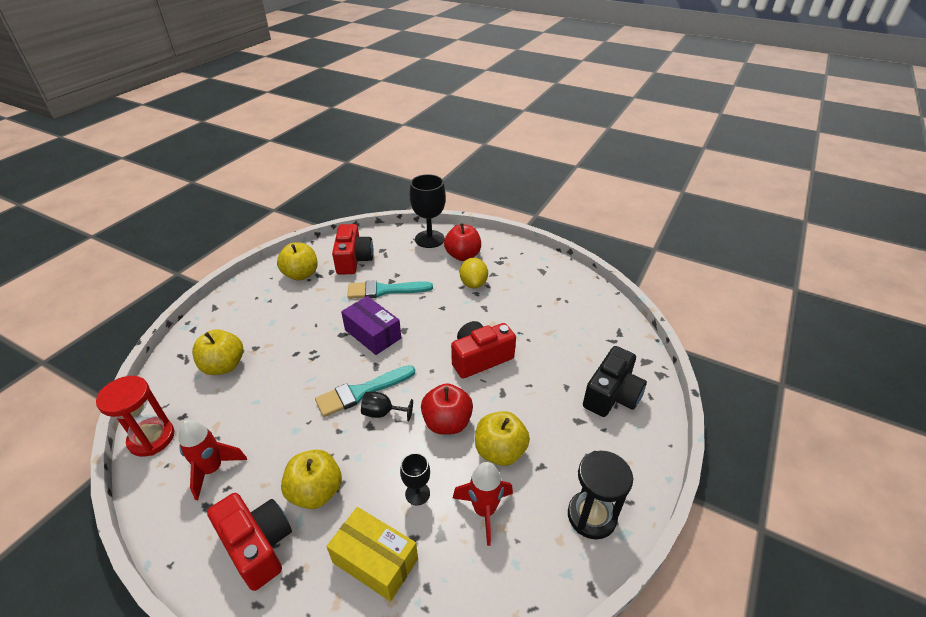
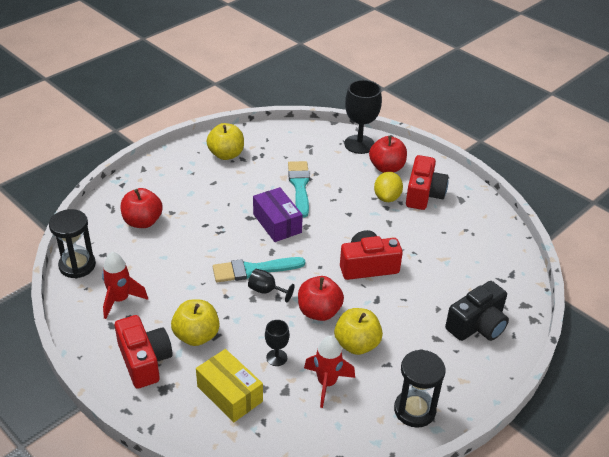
camera: 15 degrees right, 0 degrees up
red hourglass [96,376,174,457] -> black hourglass [49,209,96,279]
yellow apple [192,329,243,375] -> red apple [121,188,163,228]
red camera [332,224,374,275] -> red camera moved to [406,155,449,210]
turquoise brush [348,280,433,299] -> turquoise brush turned 75 degrees clockwise [288,161,310,217]

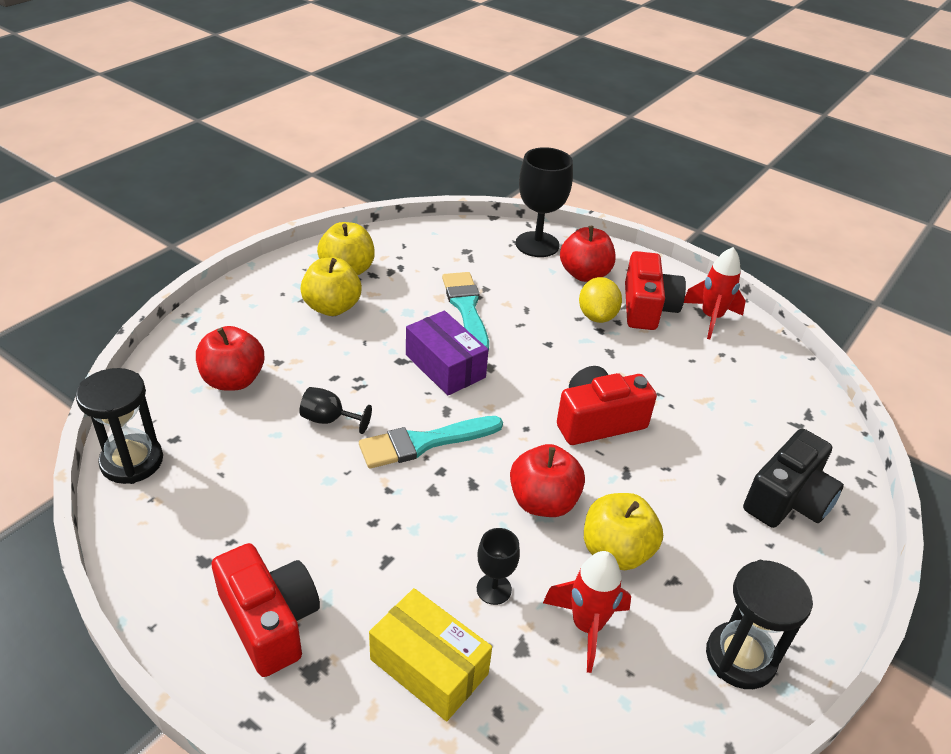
camera: 10 degrees left, 0 degrees up
red rocket [102,252,148,319] -> red rocket moved to [684,247,746,339]
yellow apple [171,300,220,346] -> yellow apple moved to [300,258,362,316]
black goblet [248,269,295,302] -> black goblet moved to [299,387,372,434]

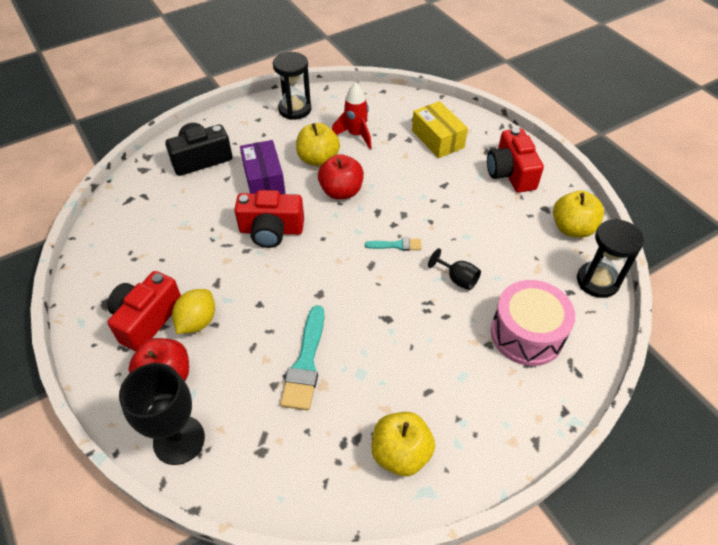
camera: 155 degrees left, 10 degrees up
red apple [196,326,265,391] -> pink drum [491,280,575,366]
yellow apple [300,258,362,316] -> yellow apple moved to [553,190,604,238]
turquoise brush [359,416,503,469] -> turquoise brush [365,238,422,251], size x0.55
purple box [406,311,489,396] -> purple box moved to [240,140,285,194]
black goblet [477,528,520,605] -> none
red rocket [684,247,746,339] -> none

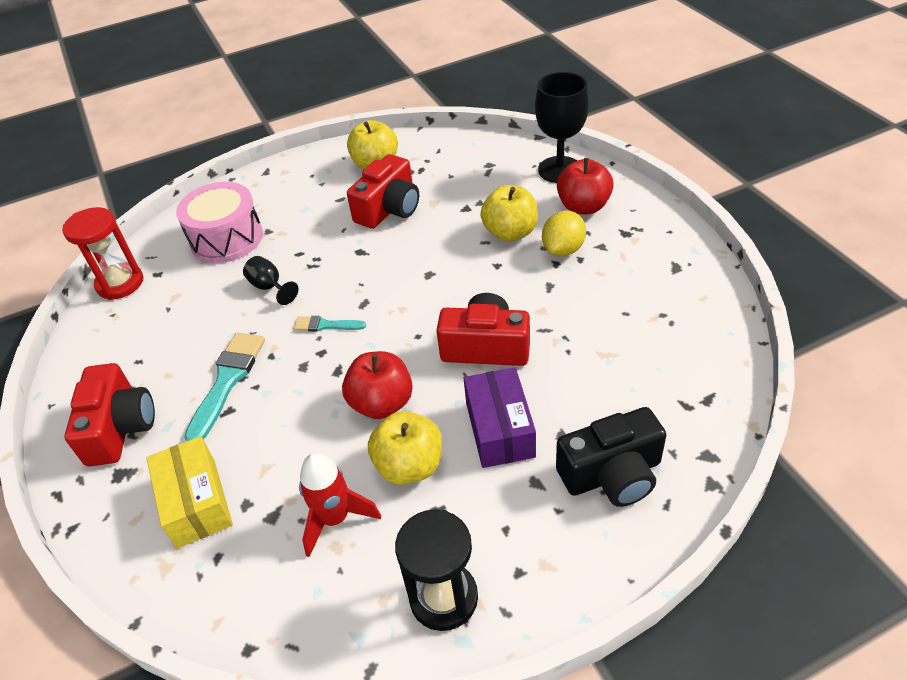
camera: 170 degrees left, 5 degrees down
red camera [107,271,181,352] -> red camera moved to [347,154,419,229]
turquoise brush [280,305,325,411] -> turquoise brush moved to [184,333,265,441]
yellow apple [553,190,604,238] -> yellow apple moved to [480,185,538,242]
black hourglass [577,219,644,298] -> red hourglass [62,207,144,300]

